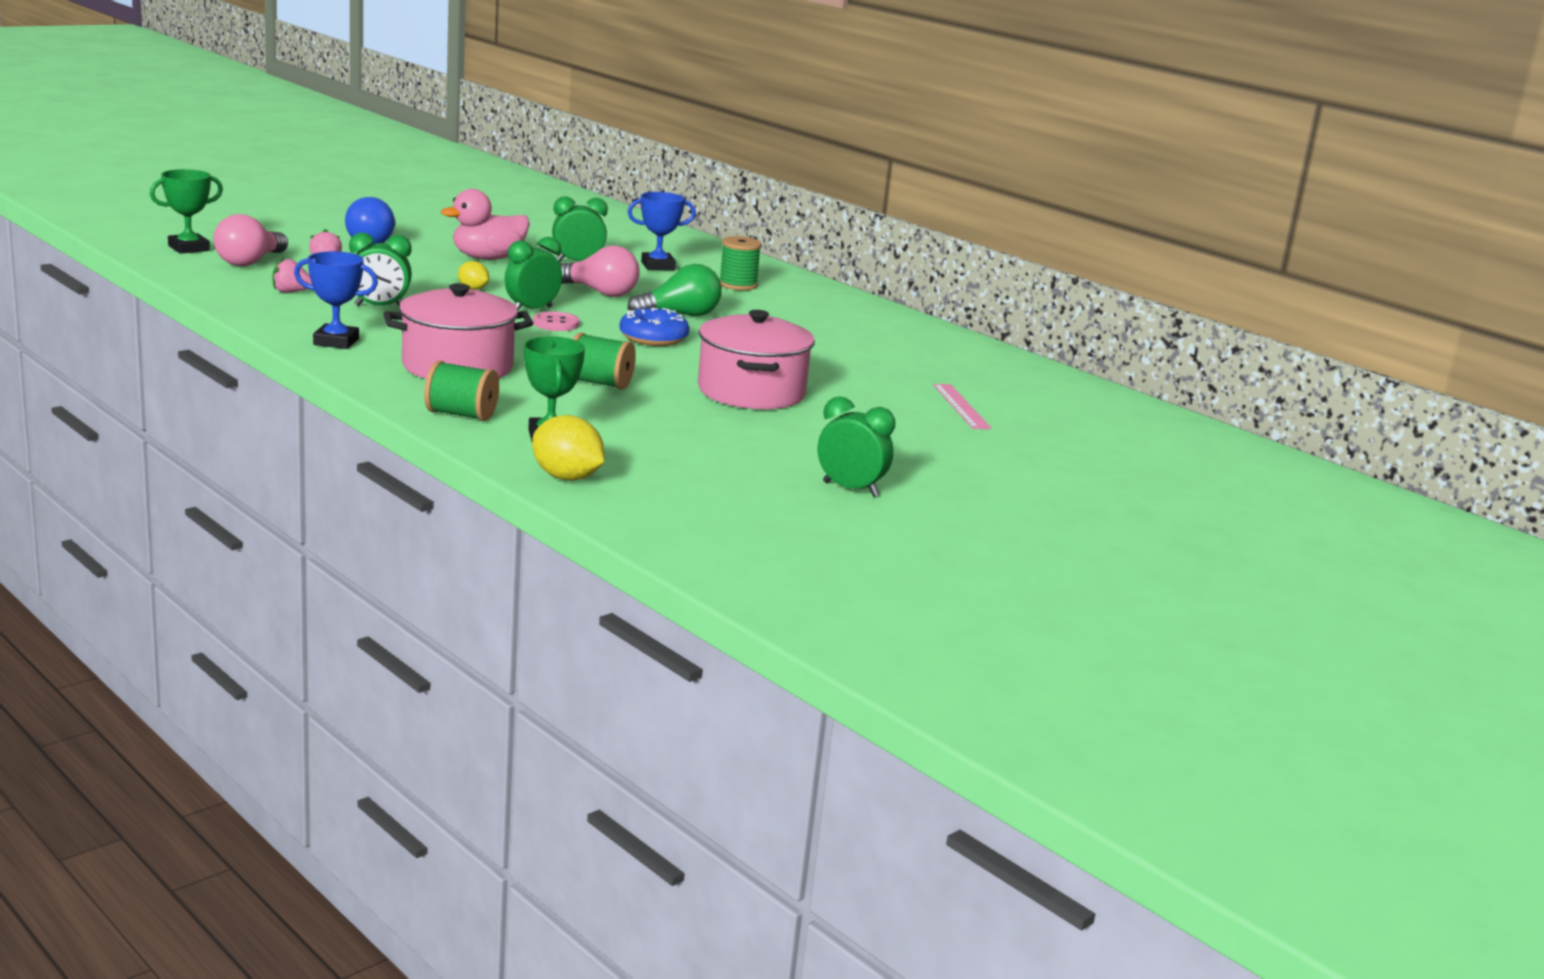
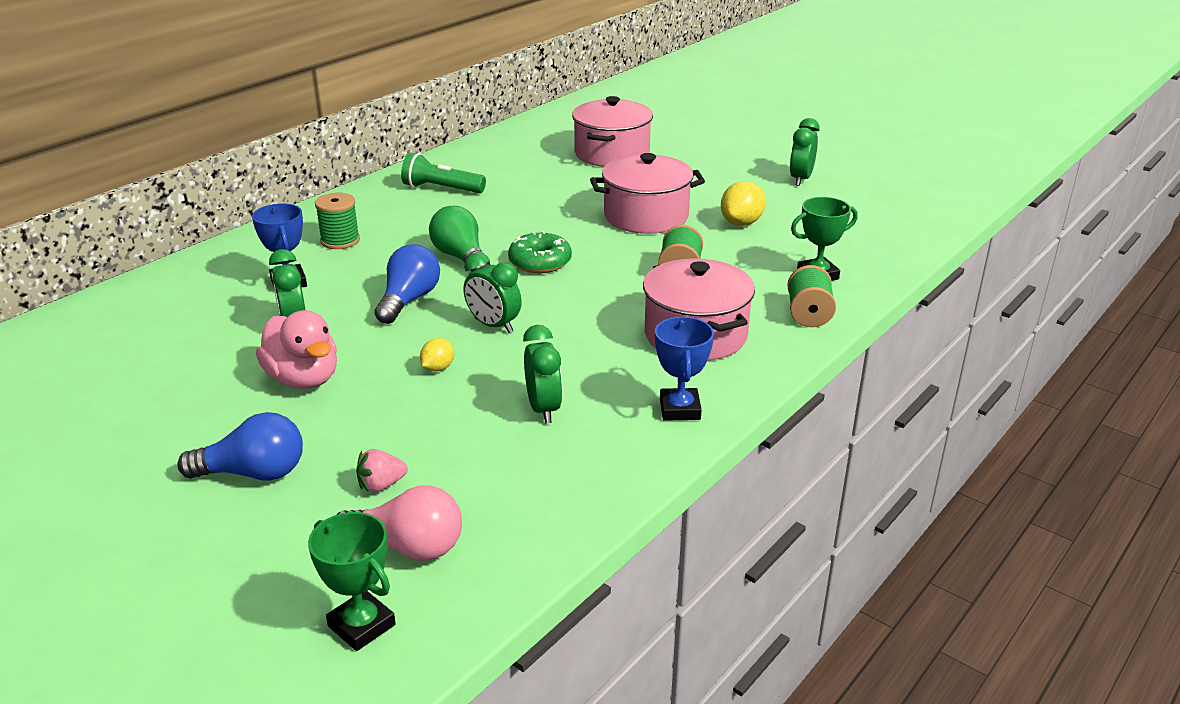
camera: 95 degrees left, 10 degrees up
pink strawberry [272,257,312,293] -> none
yellow lemon [532,415,605,481] -> yellow lemon moved to [721,181,766,226]
pink button [533,311,580,331] -> none
pink light bulb [560,246,640,297] -> blue light bulb [375,244,440,324]
blue donut [619,308,689,346] -> green donut [508,231,572,273]
pink ruler [933,384,992,429] -> pink pot [572,96,653,167]
none -> green flashlight [401,153,486,193]

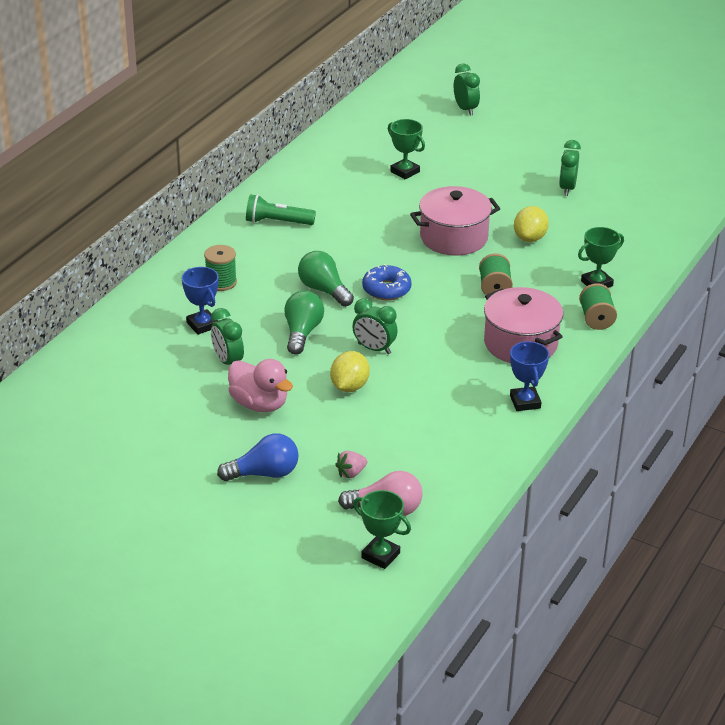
camera: 10 degrees left, 5 degrees up
blue light bulb [375,244,440,324] -> green light bulb [284,291,324,354]
yellow lemon [420,338,455,372] -> yellow lemon [330,351,370,392], size x1.70
green donut [508,231,572,273] -> blue donut [362,264,412,300]
green clock [523,325,563,424] -> green clock moved to [454,64,480,116]
pink pot [572,96,653,167] -> green trophy [388,119,425,180]

